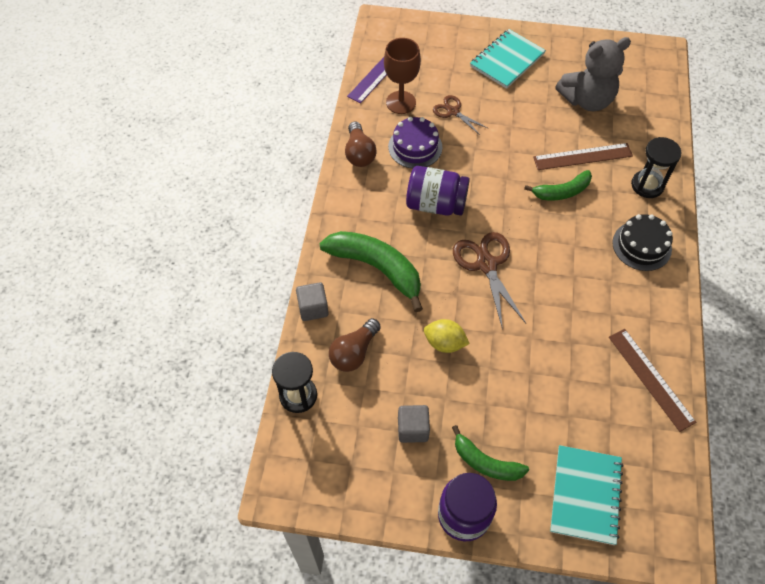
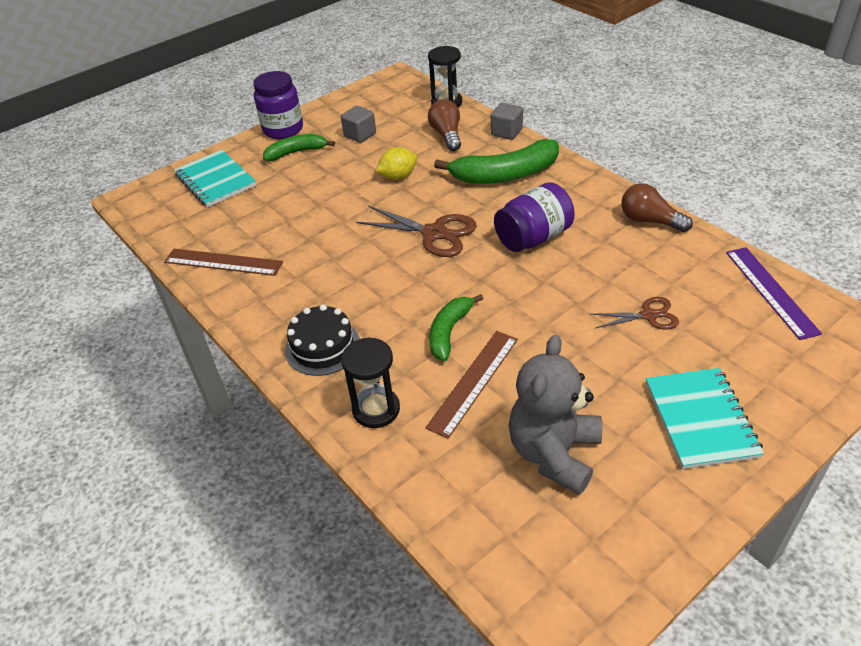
camera: 135 degrees right, 15 degrees down
brown goblet [384,38,421,114] -> none
purple cake [388,117,442,168] -> none

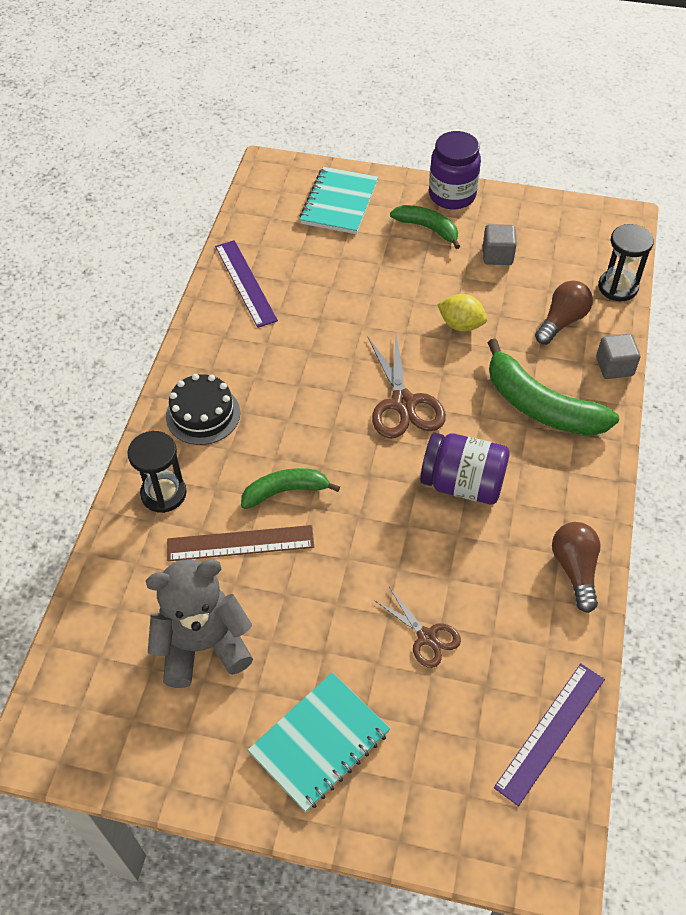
camera: 50 degrees right, 10 degrees up
brown ruler [164,249,283,276] -> purple ruler [215,240,278,328]

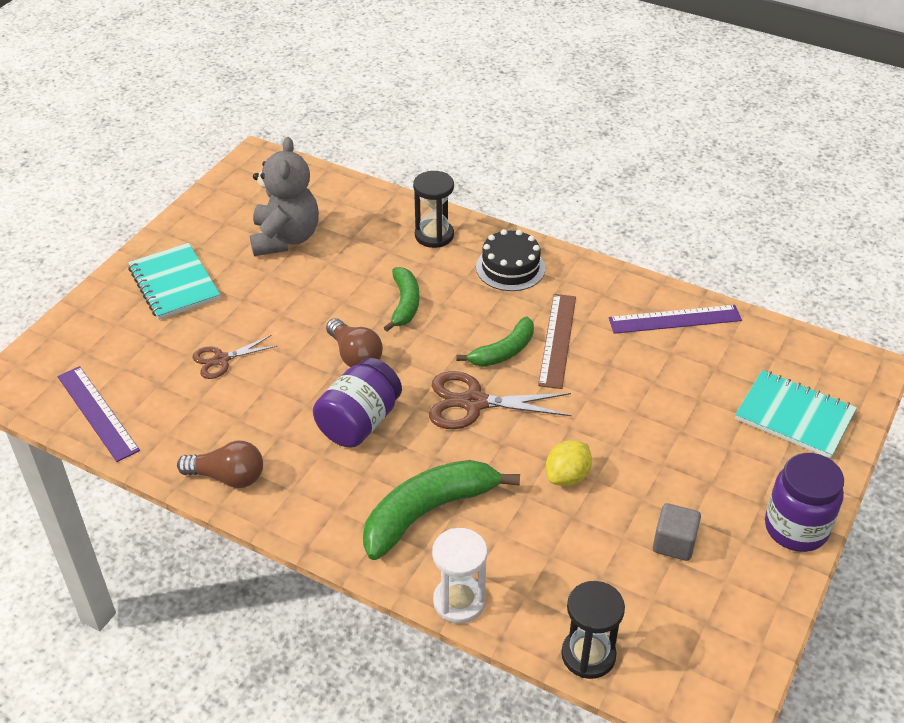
camera: 105 degrees right, 10 degrees down
brown ruler [167,525,314,561] -> brown ruler moved to [538,294,576,389]
green banana [390,205,460,249] -> green banana moved to [456,317,534,367]
brown light bulb [535,281,593,345] -> brown light bulb moved to [326,318,383,367]
grey cube [596,334,640,379] -> white hourglass [432,528,487,623]

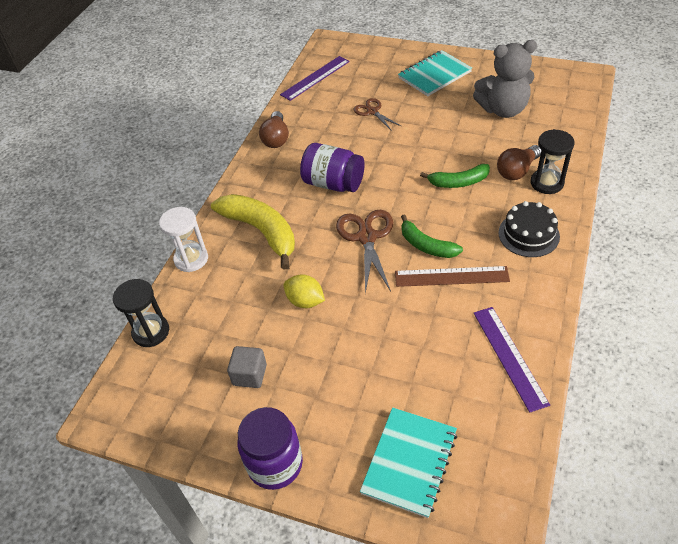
camera: 85 degrees right, 5 degrees up
brown light bulb [326,318,383,367] -> brown light bulb moved to [497,145,541,180]
green banana [363,460,520,560] -> yellow banana [211,194,295,270]

